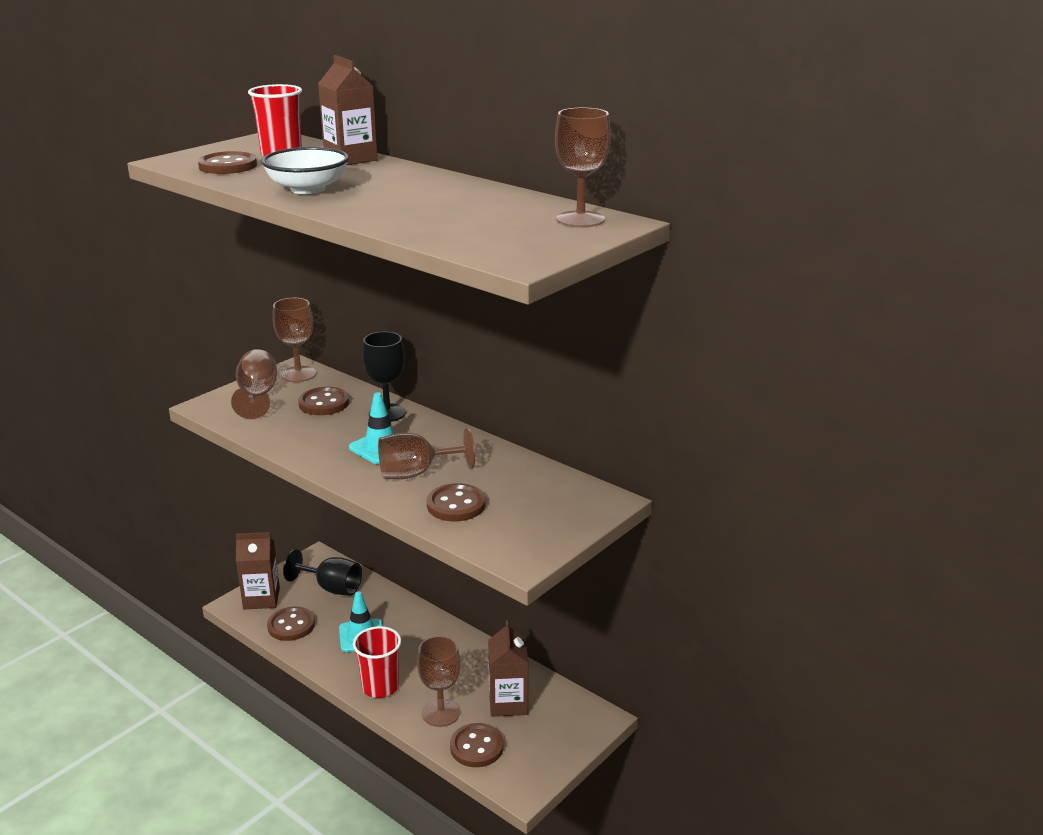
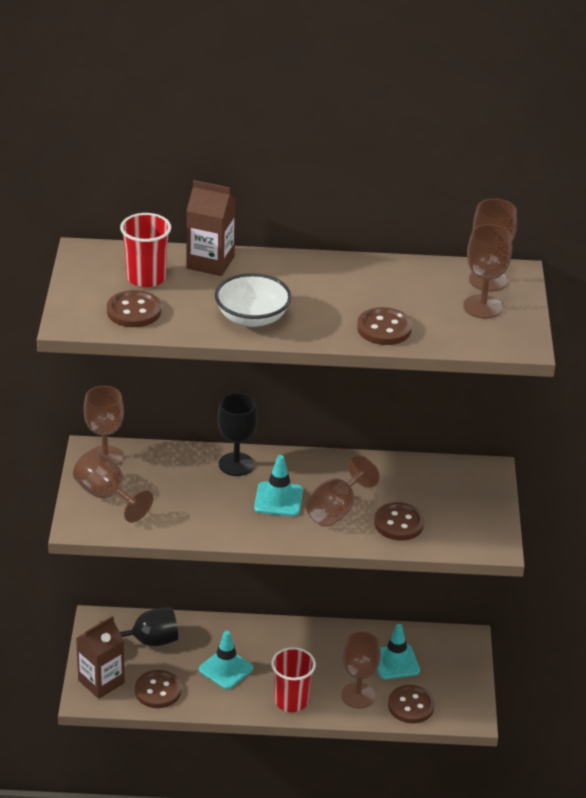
camera: 40 degrees left, 10 degrees up
brown button [298,387,349,415] -> brown button moved to [357,307,412,345]
brown carton [488,621,528,717] -> turquoise traffic cone [377,624,420,680]
none -> brown goblet [463,224,512,319]

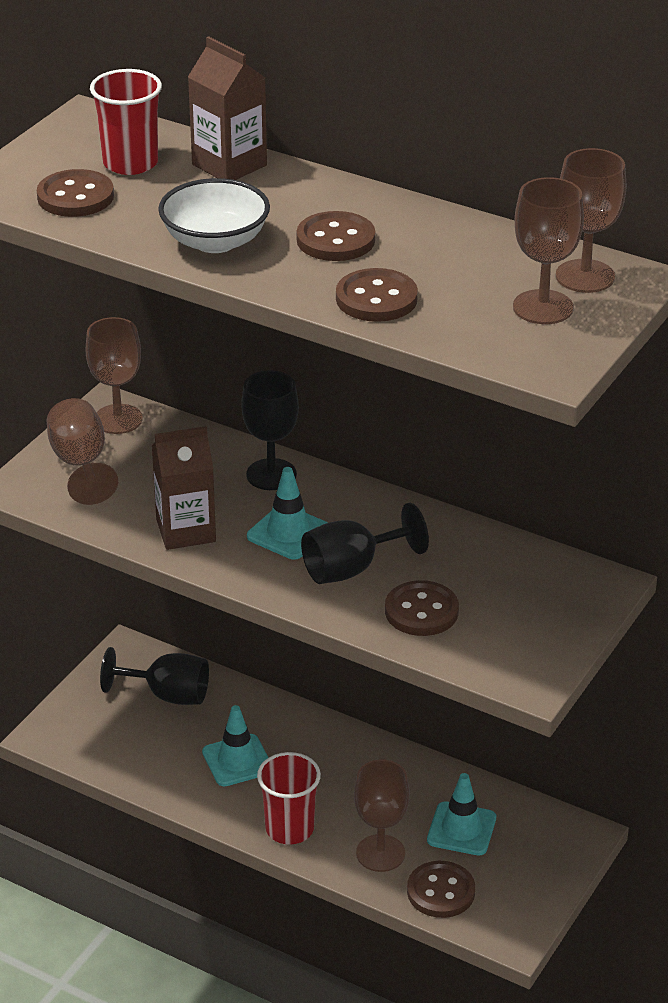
camera: 30 degrees right, 0 degrees up
brown carton [76,616,125,699] -> brown carton moved to [152,426,216,550]
brown button [135,670,181,708] -> brown button moved to [297,211,375,261]
brown goblet [305,455,380,527] -> black goblet [301,503,429,584]

